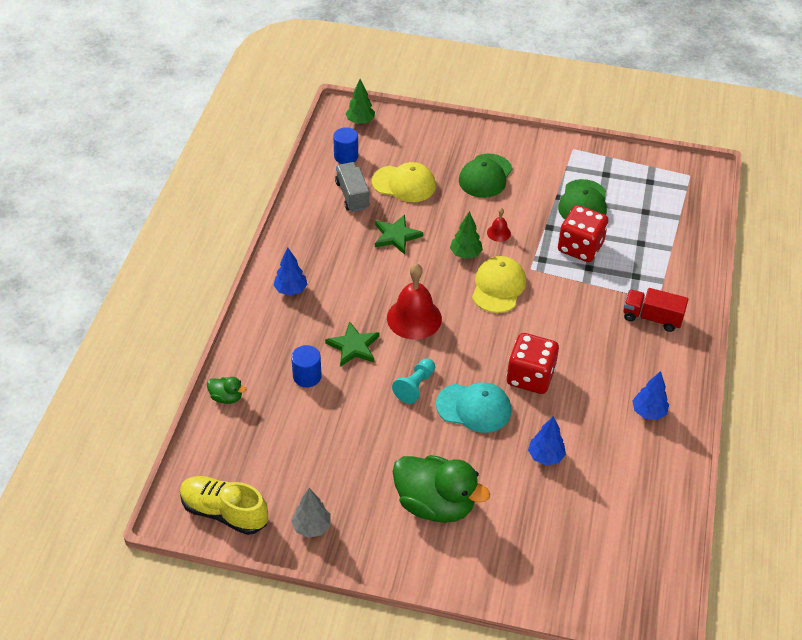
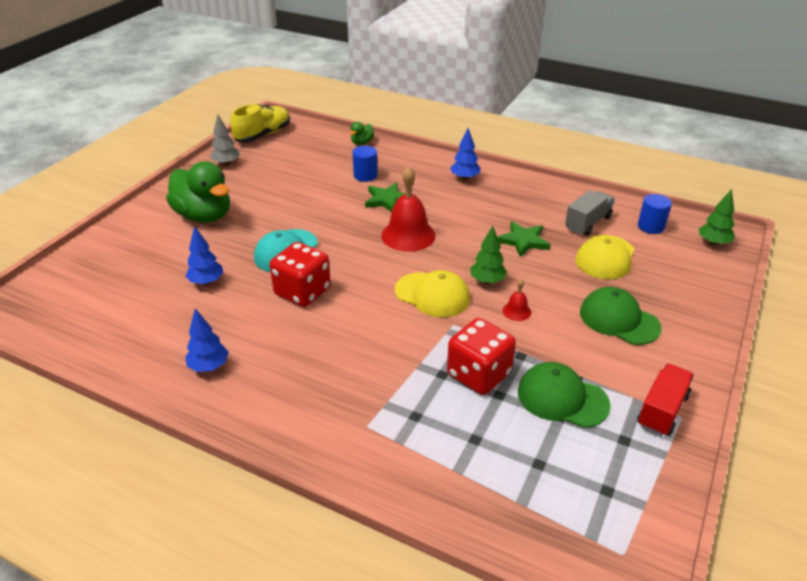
camera: 105 degrees right, 10 degrees down
grey truck [335,162,370,212] -> grey truck turned 45 degrees counterclockwise [565,190,615,236]
turquoise pawn [392,358,435,404] -> none
green duck [393,455,490,523] -> green duck turned 90 degrees counterclockwise [166,161,230,223]
red truck [623,288,688,332] -> red truck moved to [637,364,694,436]

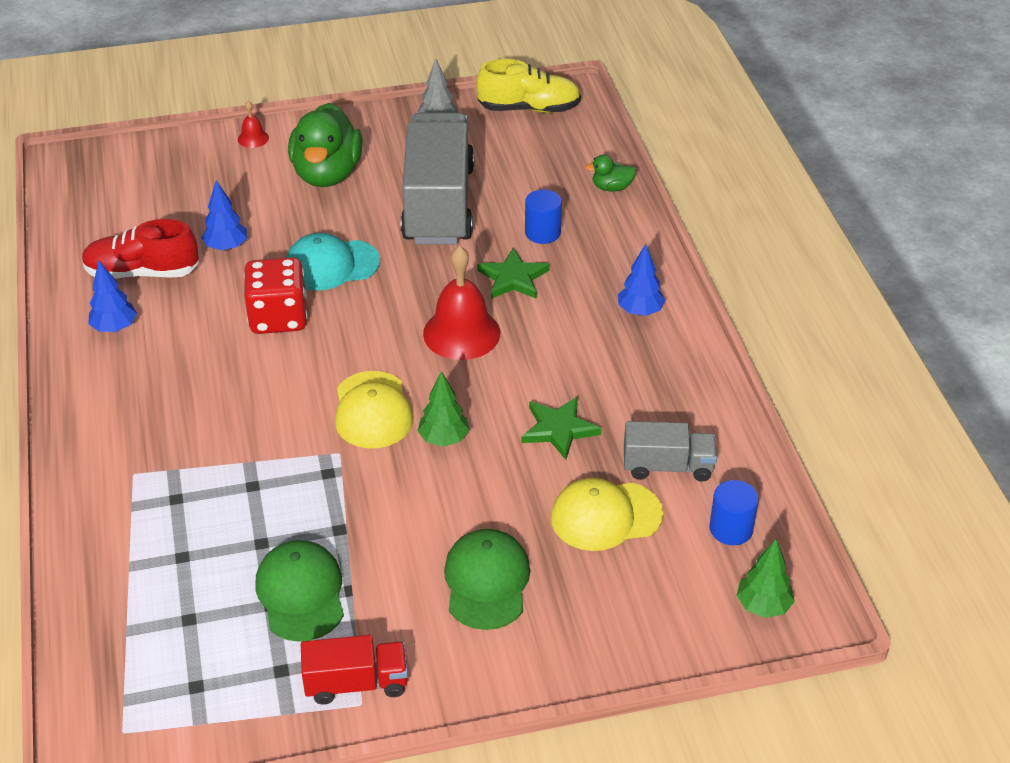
camera: 50 degrees right, 5 degrees up
red dice [447,318,516,395] -> none
red bell [503,279,531,321] -> red bell moved to [238,101,269,148]
none -> red shoe [82,219,199,279]
none -> grey truck [401,112,474,244]

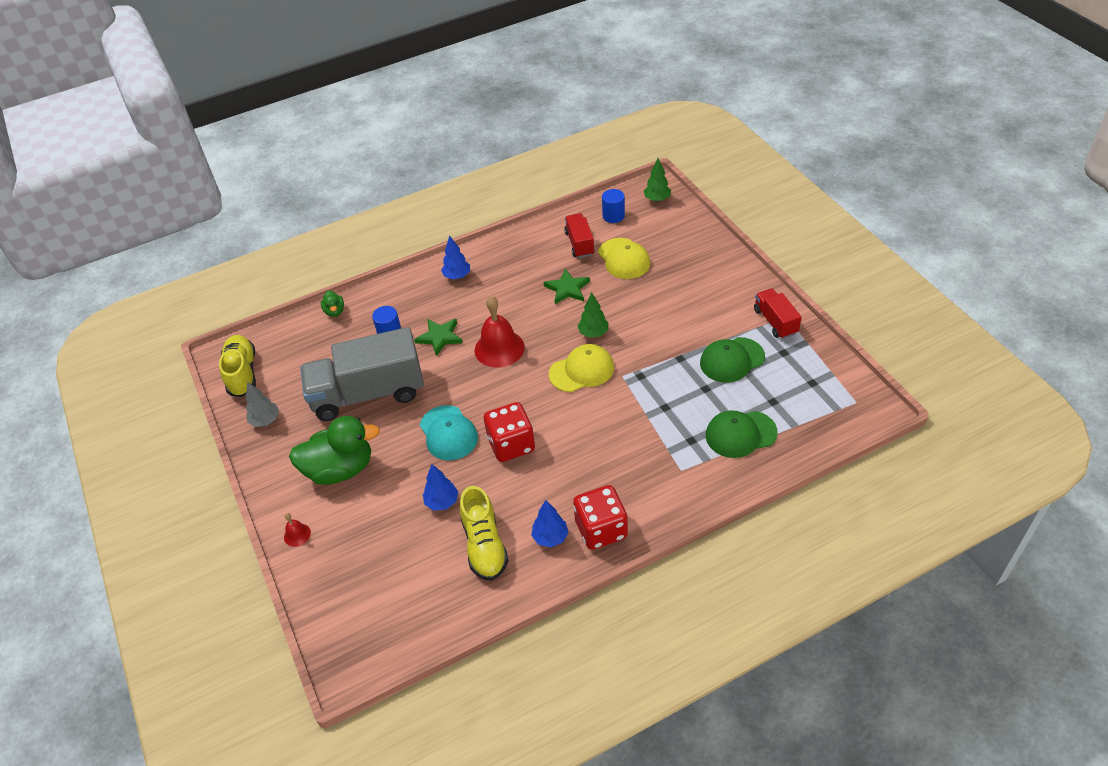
camera: 100 degrees left, 5 degrees up
red shoe [82,219,199,279] -> yellow shoe [460,486,509,581]
green cap [444,529,530,630] -> green cap moved to [706,410,778,458]
grey truck [624,421,717,482] -> red truck [564,213,595,258]
none -> red dice [573,485,628,550]

